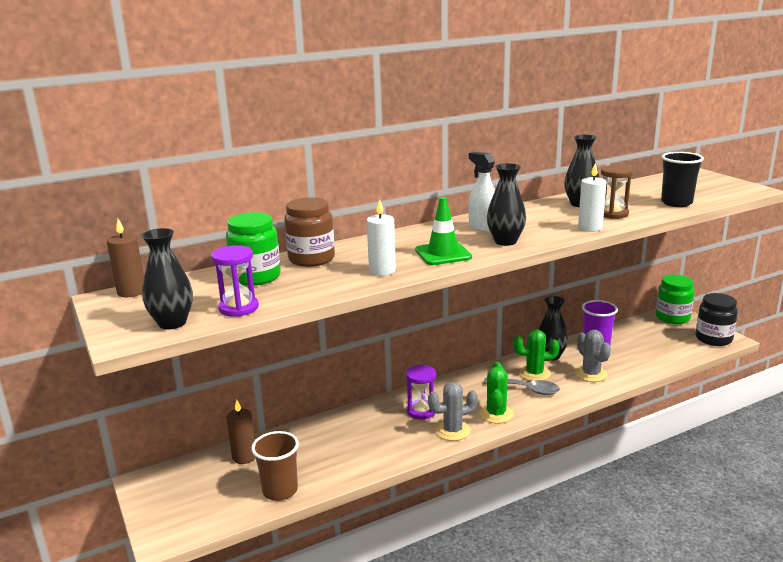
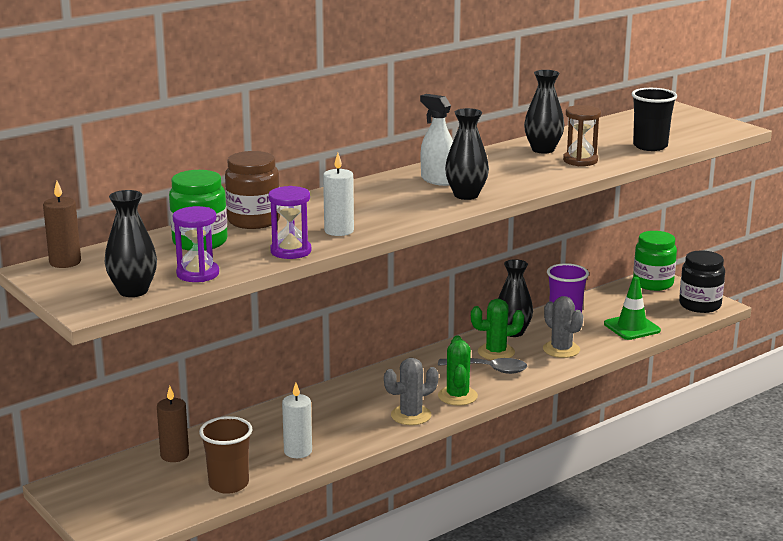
camera: 10 degrees left, 0 degrees up
purple hourglass [406,365,436,419] -> purple hourglass moved to [268,186,311,259]
green traffic cone [415,197,472,265] -> green traffic cone moved to [604,277,661,340]
white candle [578,163,607,232] -> white candle moved to [282,383,312,458]

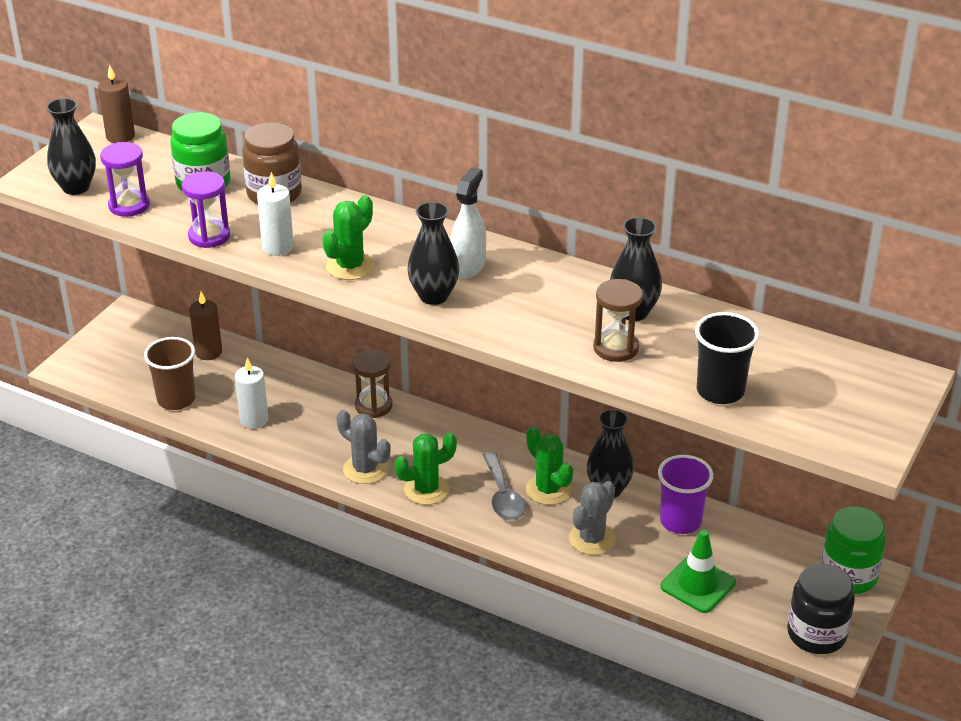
camera: 65 degrees right, 15 degrees up
none -> green cactus [322,195,375,280]
none -> brown hourglass [352,350,393,418]

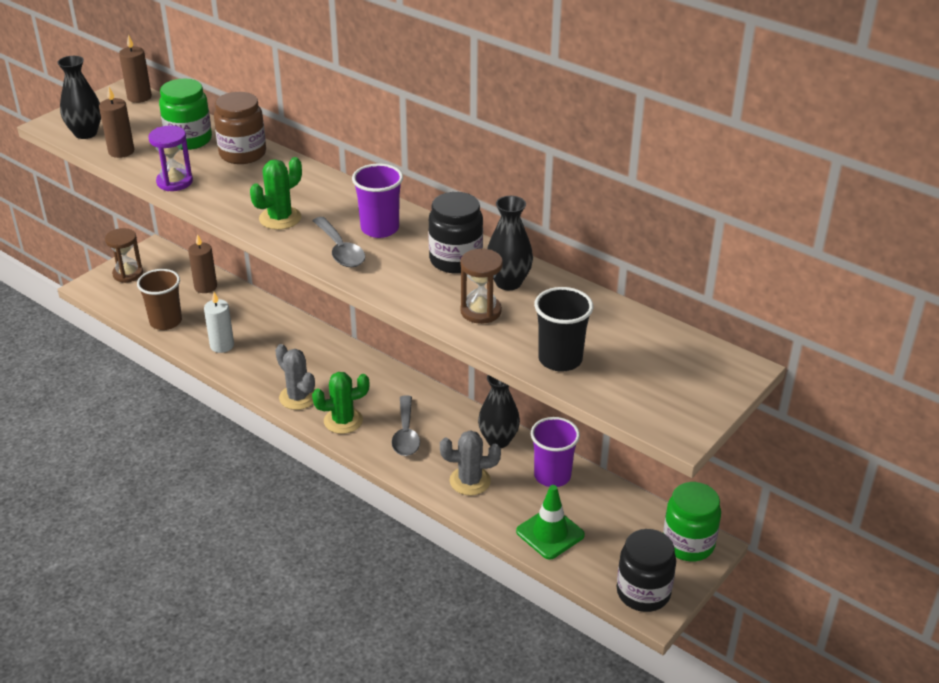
camera: 10 degrees right, 0 degrees up
purple hourglass [100,142,150,217] -> brown candle [99,87,134,158]
white candle [257,172,294,256] -> none
brown hourglass [352,350,393,418] -> brown hourglass moved to [105,228,143,283]
black vase [407,202,459,305] -> grey spoon [313,217,366,267]
white spray bottle [450,167,486,279] -> purple cup [352,164,403,238]
green cactus [526,426,573,505] -> none
grey cactus [569,481,616,555] -> grey cactus turned 45 degrees clockwise [440,430,501,495]
none -> black jar [428,192,483,274]

